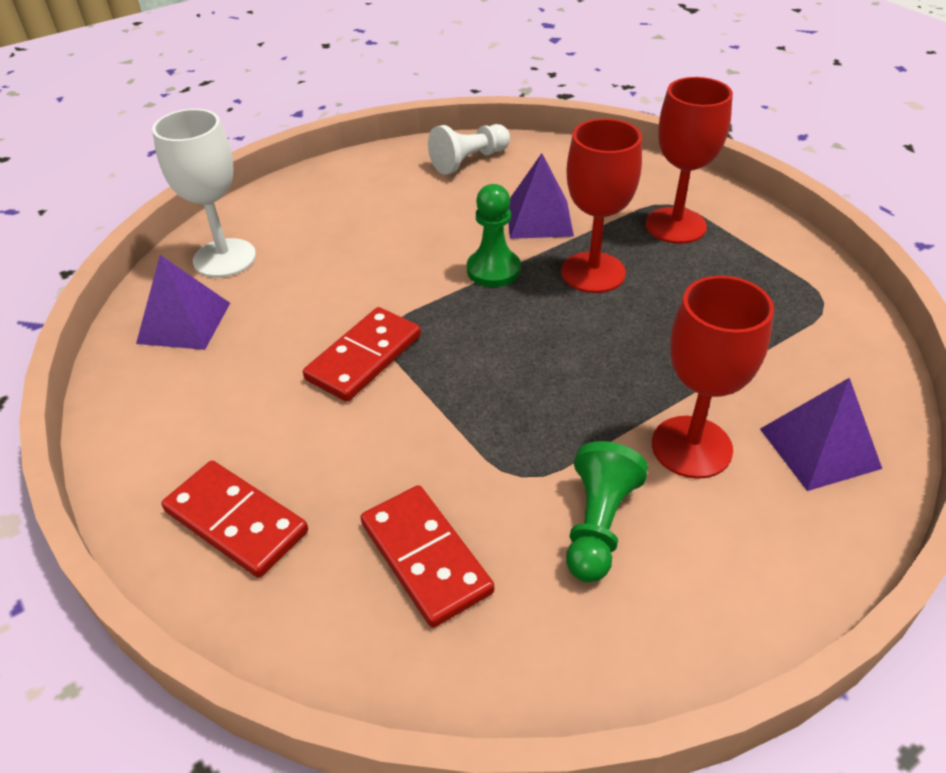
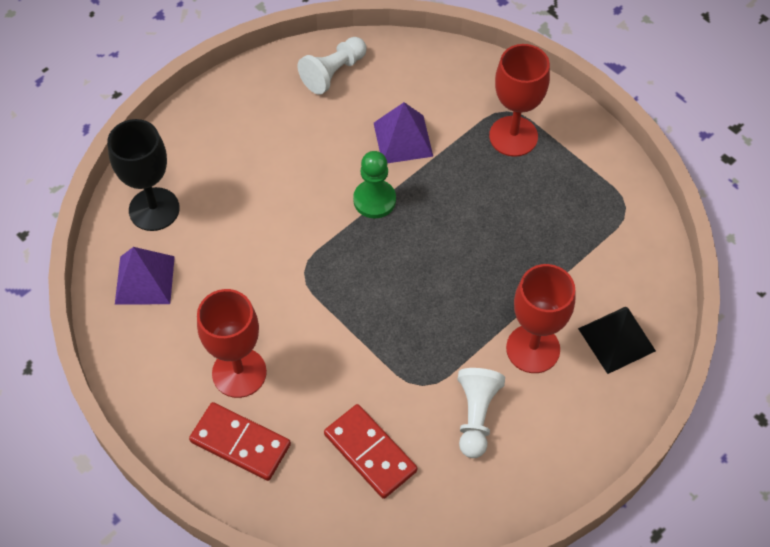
camera: 10 degrees left, 15 degrees up
white goblet [152,109,256,278] -> black goblet [107,119,180,231]
red domino [303,307,421,402] -> none
red goblet [561,118,642,293] -> red goblet moved to [197,289,267,398]
green pawn [566,441,648,582] -> white pawn [458,368,505,458]
purple pyramid [760,377,882,491] -> black pyramid [578,307,656,374]

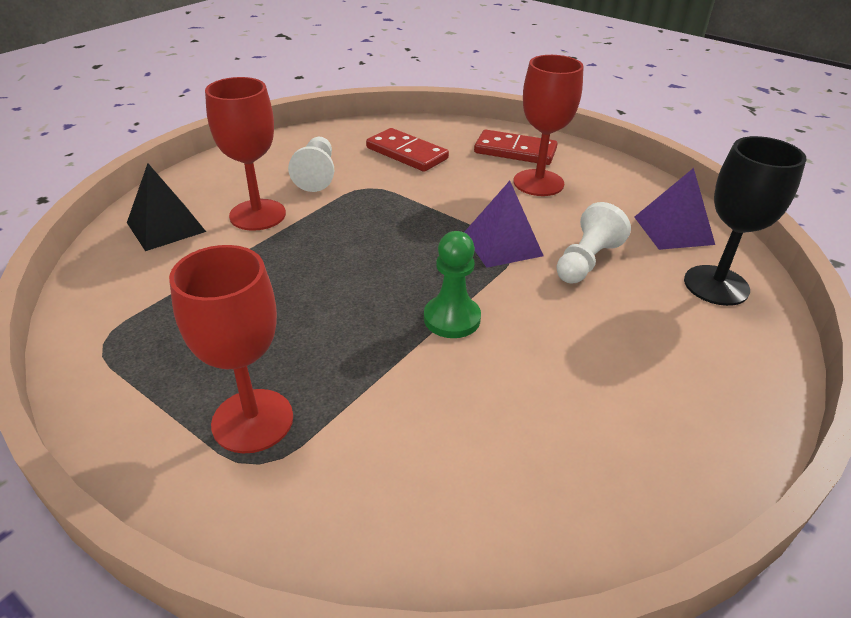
camera: 170 degrees right, 20 degrees down
white pawn [297,37,367,95] -> white pawn moved to [556,202,631,283]
purple pyramid [374,102,433,163] -> purple pyramid moved to [464,181,544,268]

